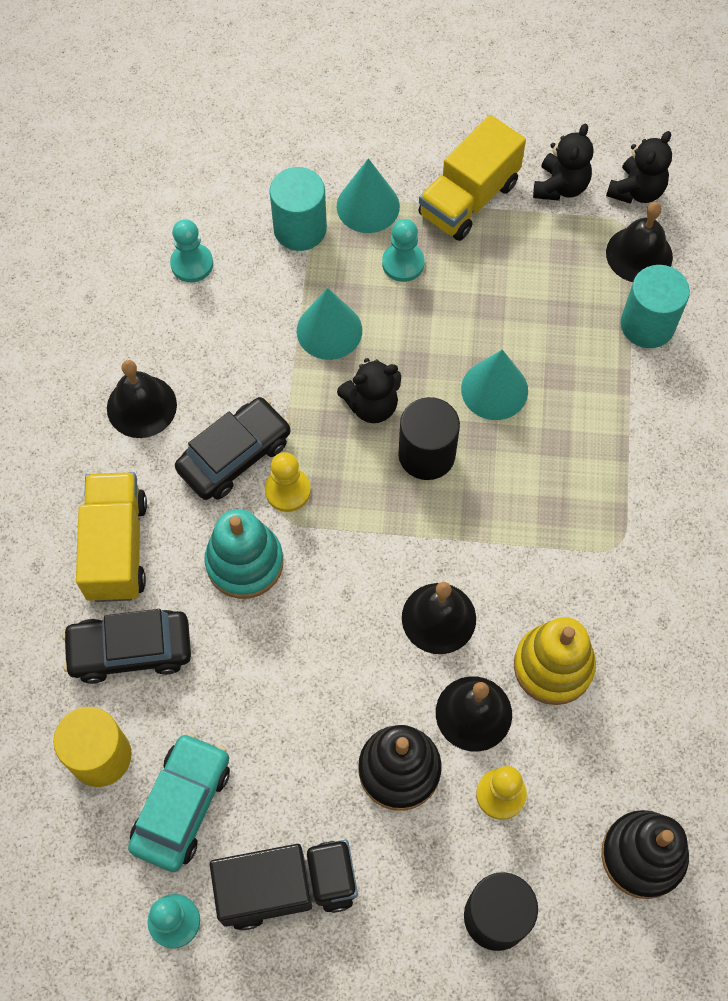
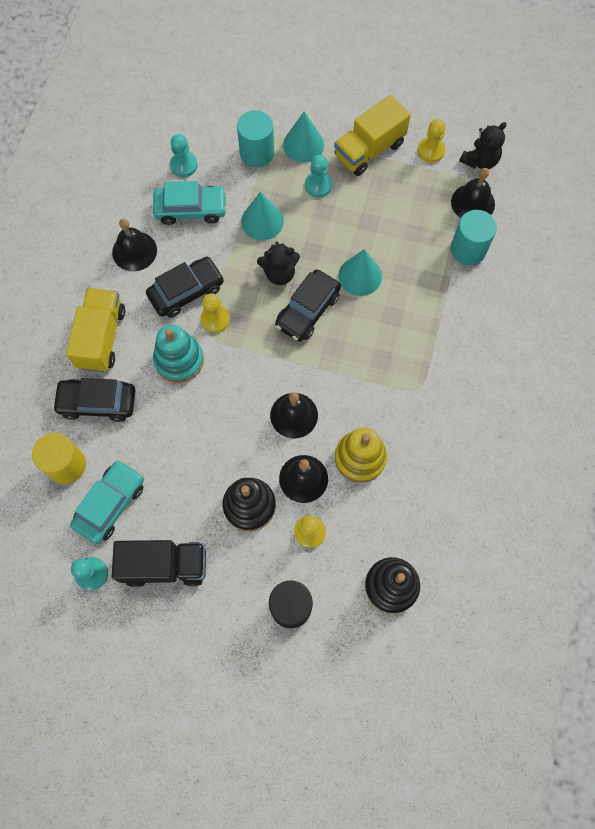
camera: 10 degrees right, 5 degrees up
black cylinder [398,397,460,480] -> black car [275,269,341,342]
black teddy bear [533,124,594,201] -> yellow pawn [418,119,446,163]
none -> turquoise car [153,181,227,225]

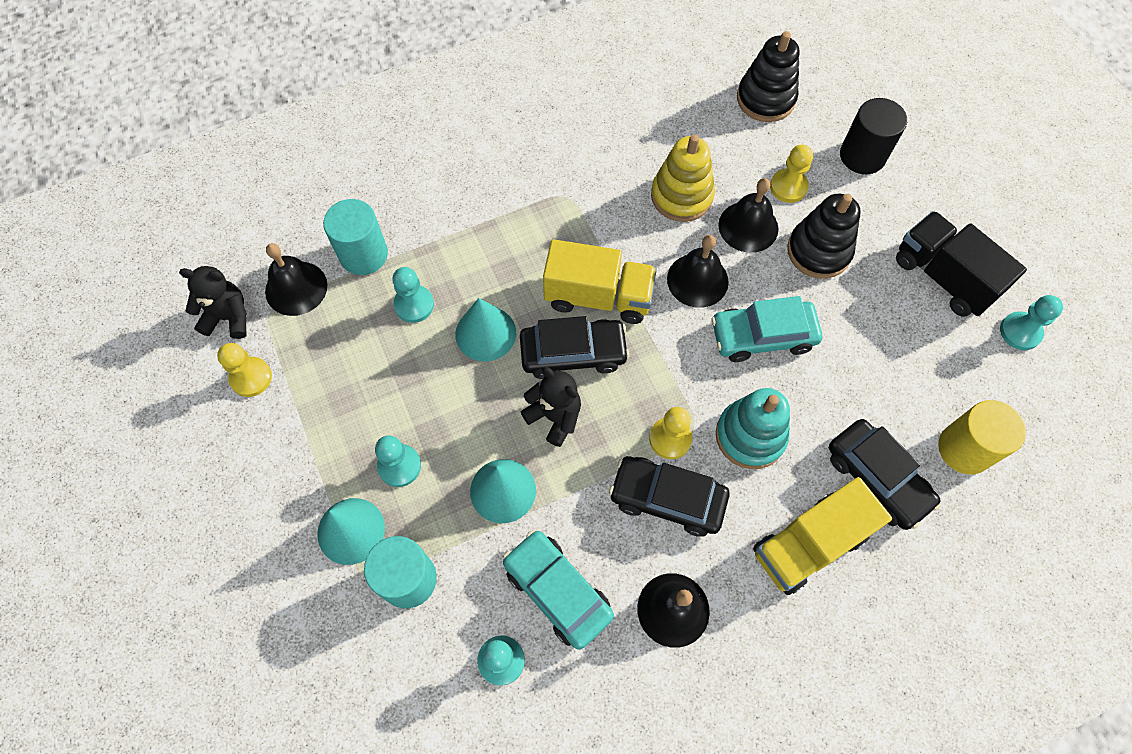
camera: 130 degrees left, 5 degrees down
turquoise car [70,460,144,544] -> turquoise car moved to [711,296,822,362]
yellow truck [334,95,411,176] -> yellow truck moved to [543,239,657,324]
none -> turquoise pawn [392,267,434,323]

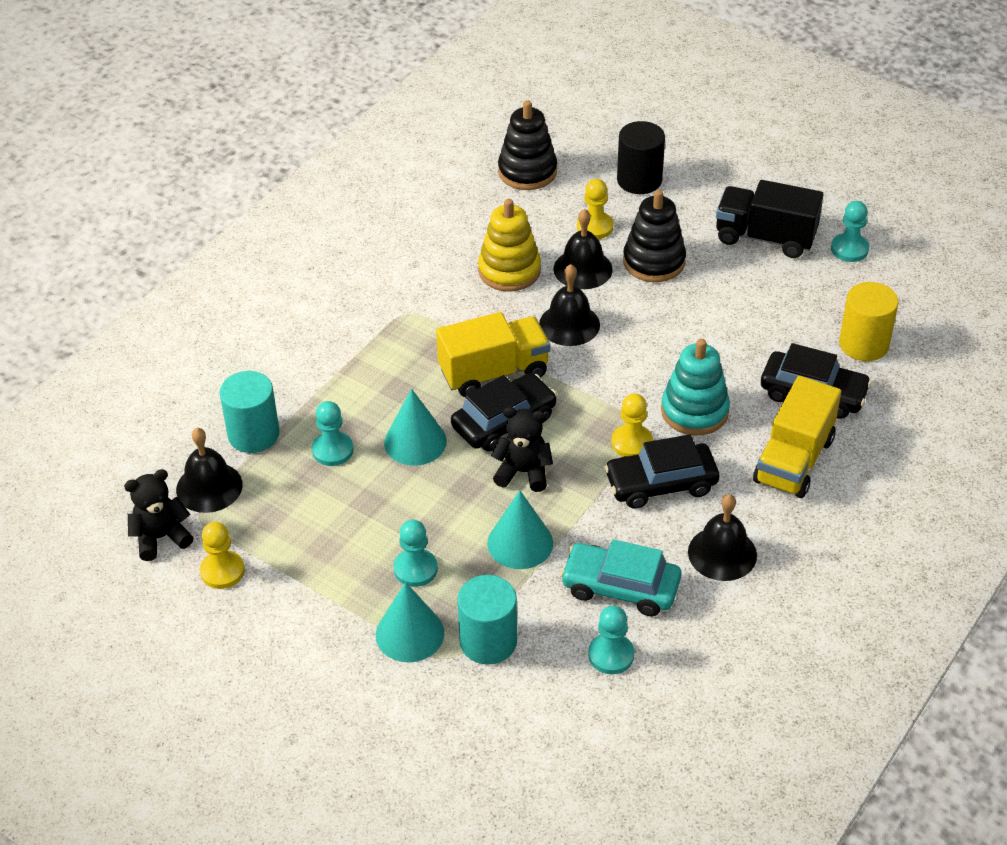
camera: 30 degrees left, 20 degrees down
turquoise car [711,296,822,362] -> none

